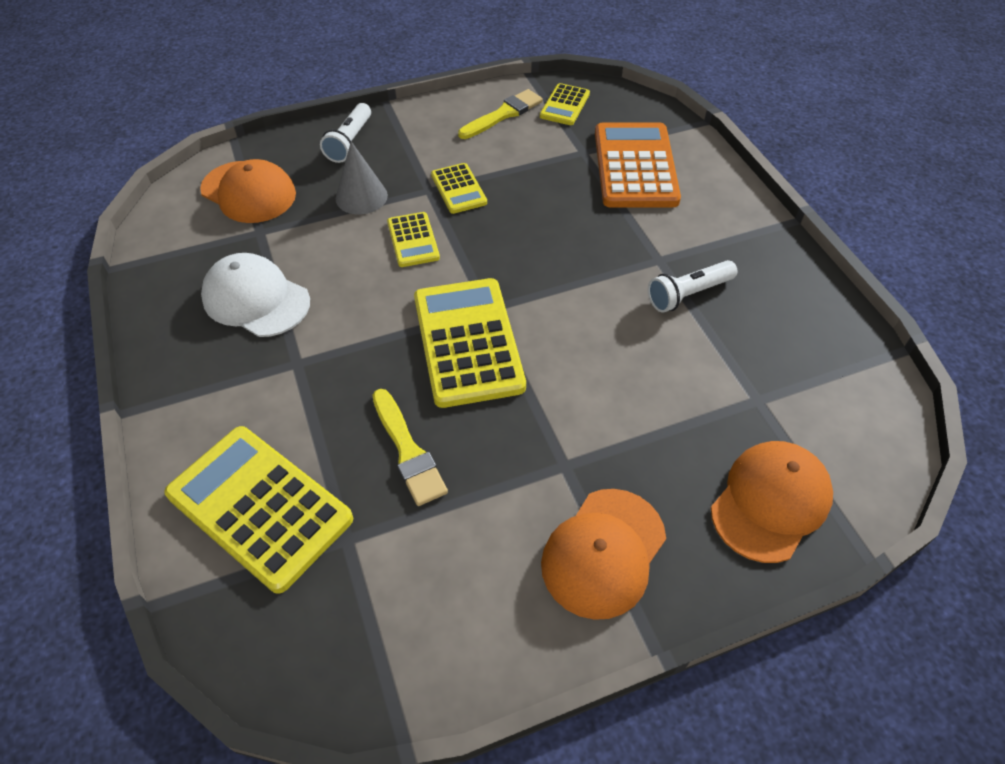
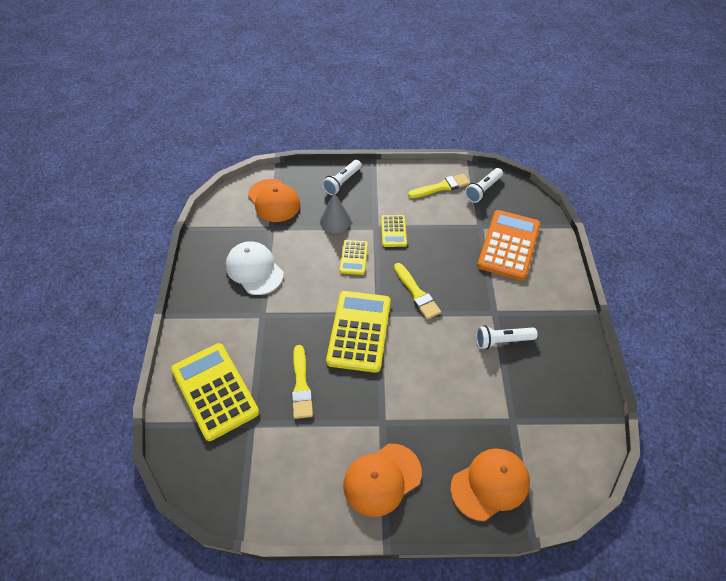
camera: 20 degrees right, 0 degrees up
yellow calculator [540,83,590,125] -> white flashlight [465,168,503,203]
none -> yellow brush [394,263,441,320]

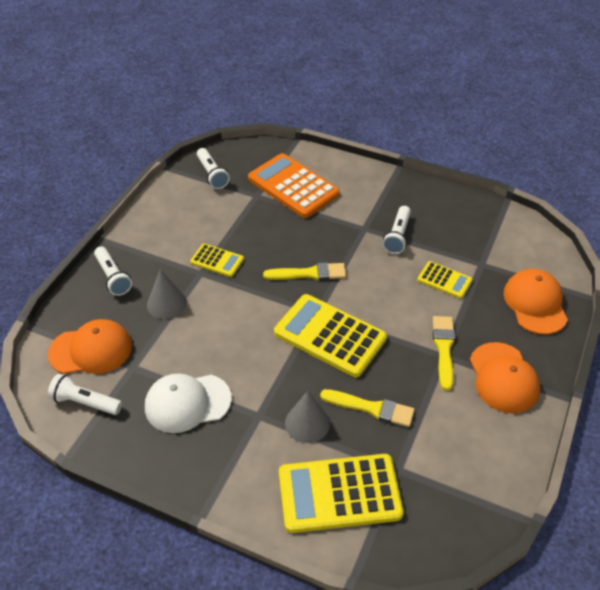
camera: 65 degrees left, 5 degrees down
yellow calculator [339,240,368,275] -> yellow calculator moved to [417,261,472,299]
yellow brush [408,174,470,198] -> yellow brush moved to [433,316,455,391]
none -> white flashlight [48,374,122,415]
none -> grey cone [285,391,330,443]

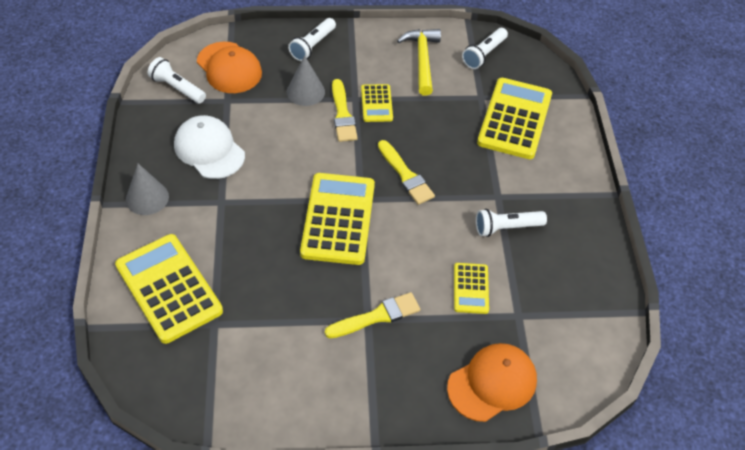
camera: 60 degrees right, 5 degrees up
white flashlight [48,374,122,415] -> white flashlight turned 45 degrees counterclockwise [148,57,206,104]
orange calculator [248,153,340,218] -> yellow calculator [477,78,552,159]
grey cone [285,391,330,443] -> grey cone moved to [126,164,169,215]
yellow brush [320,389,415,427] -> yellow brush moved to [332,79,358,142]
orange cap [470,342,540,413] -> none
none -> yellow hammer [397,29,441,96]

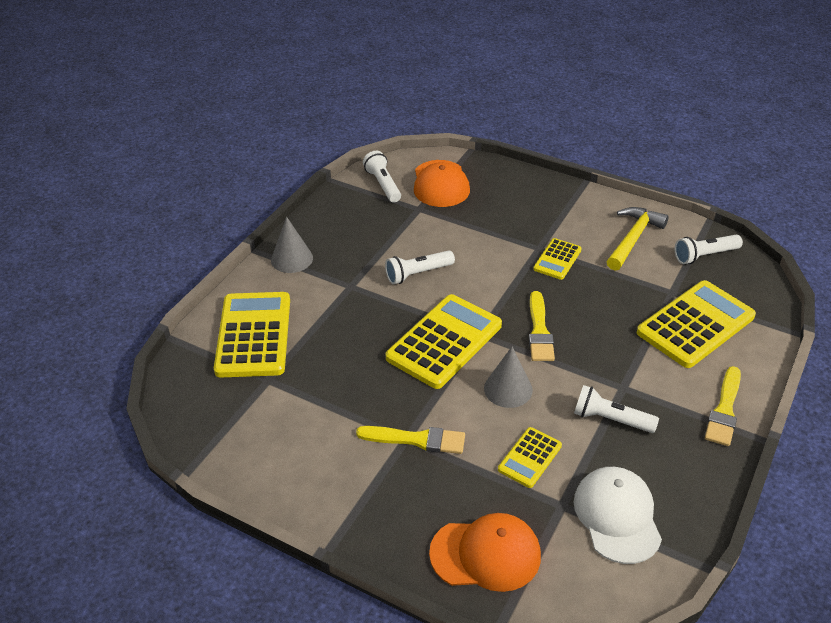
camera: 35 degrees right, 10 degrees down
white cap [174,115,245,179] -> white cap moved to [574,467,662,564]
grey cone [287,56,325,106] -> grey cone moved to [484,347,533,408]
white flashlight [288,18,336,61] -> white flashlight moved to [385,250,455,284]
yellow brush [332,79,358,142] -> yellow brush moved to [705,366,741,446]

